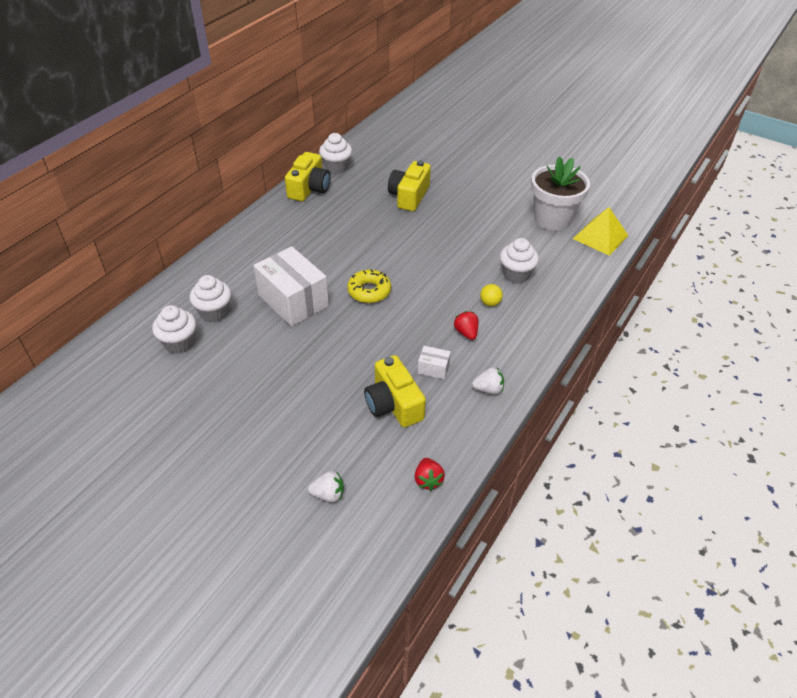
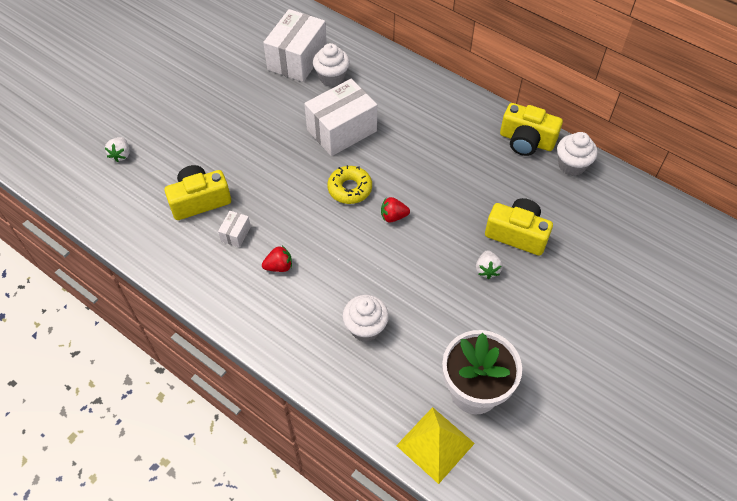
camera: 95 degrees right, 10 degrees up
white cupcake [152,305,196,354] -> white box [263,9,327,82]
red strawberry [414,458,445,491] -> red strawberry moved to [381,197,410,222]
white strawberry [472,367,504,395] -> white strawberry moved to [476,250,503,279]
yellow ball [480,284,503,306] -> none

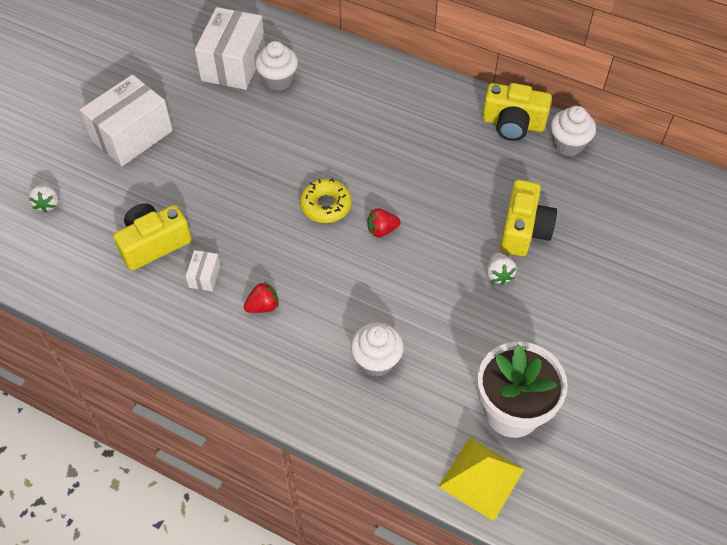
camera: 10 degrees left, 0 degrees up
white box [304,79,377,156] -> white box moved to [80,74,173,166]
yellow camera [485,198,553,256] -> yellow camera turned 90 degrees clockwise [500,180,557,256]

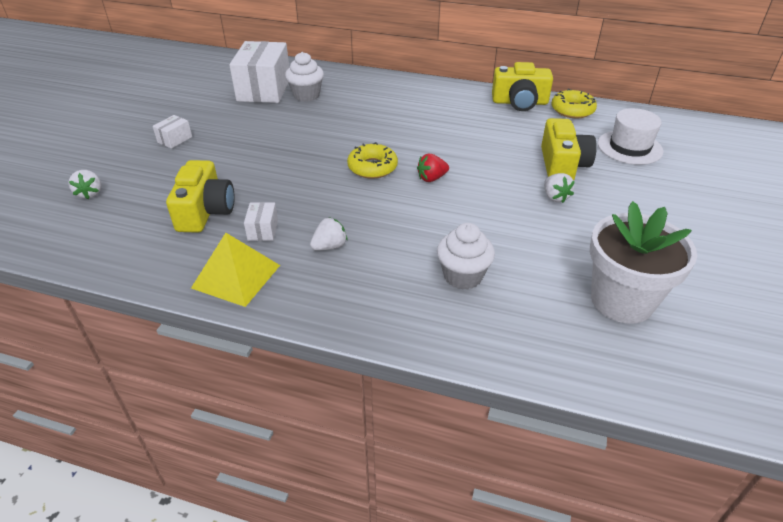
camera: 10 degrees left, 15 degrees down
white box [80,74,173,166] -> white box [153,115,192,149], size x0.44
yellow camera [113,203,192,271] -> yellow camera turned 135 degrees clockwise [166,160,235,233]
red strawberry [244,282,279,313] -> white strawberry [310,217,348,251]
yellow pyramid [438,437,524,521] -> yellow pyramid moved to [191,233,280,307]
white cupcake [551,106,596,156] -> yellow donut [551,89,597,118]
none -> white hat [598,108,663,165]

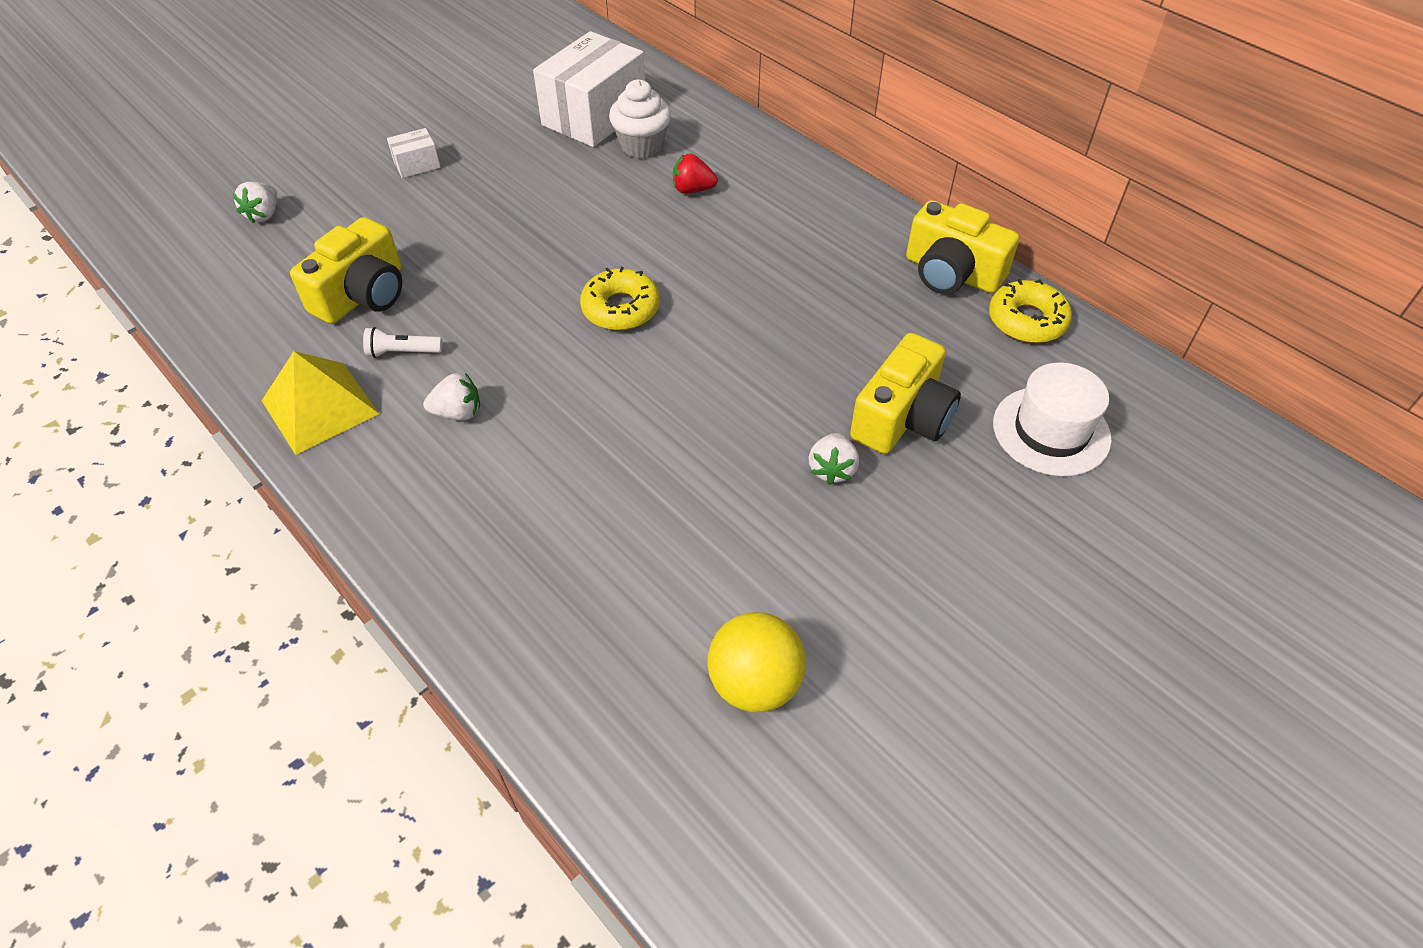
camera: 30 degrees right, 10 degrees up
white box [244,202,278,241] -> white flashlight [363,327,443,358]
red strawberry [417,154,449,182] -> red strawberry moved to [673,154,718,194]
white cupcake [437,223,495,290] -> none
white flower pot [590,201,697,324] -> yellow ball [707,612,806,712]

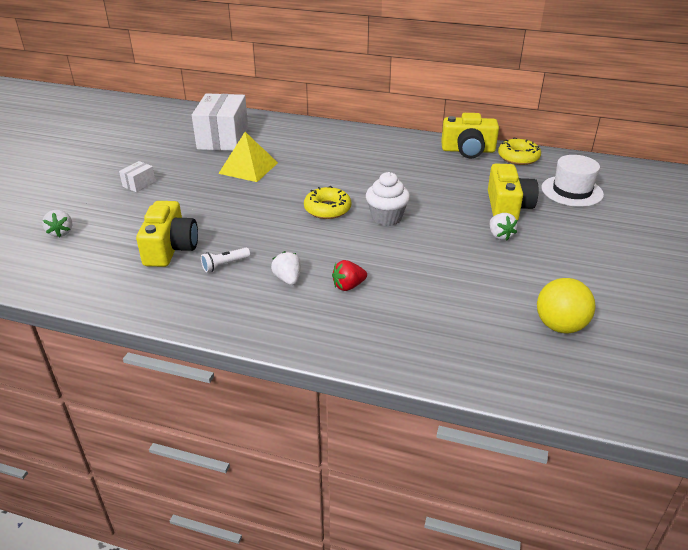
camera: 30 degrees left, 15 degrees down
yellow pyramid [262,351,379,455] -> yellow pyramid moved to [218,132,278,182]
white strawberry [423,373,480,421] -> white strawberry turned 75 degrees counterclockwise [271,251,301,285]
white cupcake [609,80,671,159] -> white cupcake moved to [366,172,410,226]
red strawberry [673,154,718,194] -> red strawberry moved to [332,260,367,291]

